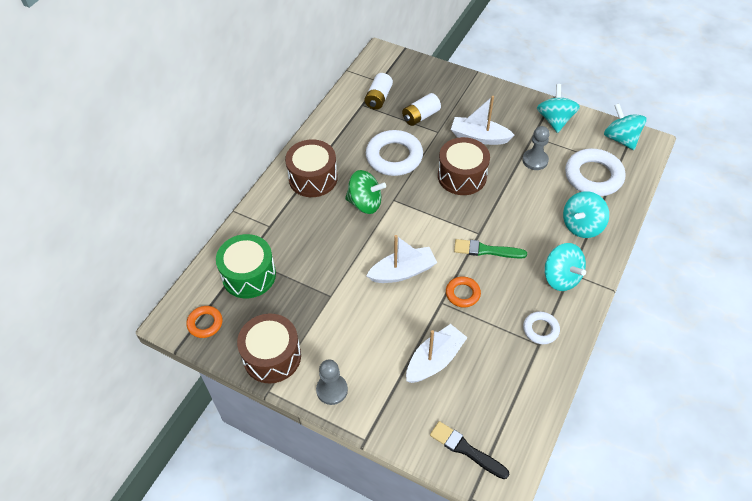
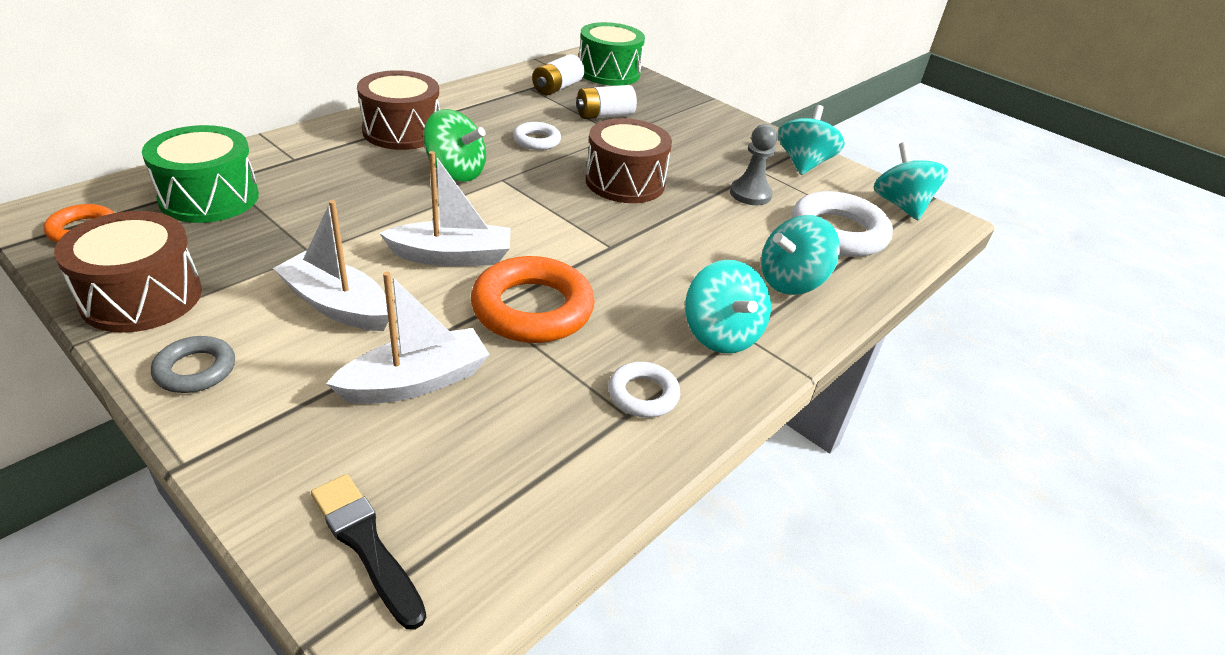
camera: 10 degrees right, 15 degrees down
grey pawn [316,360,348,405] -> grey ring [151,336,235,393]
white ring [366,130,423,176] -> white ring [513,122,561,150], size x0.53
orange ring [446,277,481,308] -> orange ring [471,256,595,343], size x1.88
white boat [451,96,515,145] -> white boat moved to [273,200,388,331]
green brush [454,239,527,259] -> none
none -> green drum [579,22,645,86]

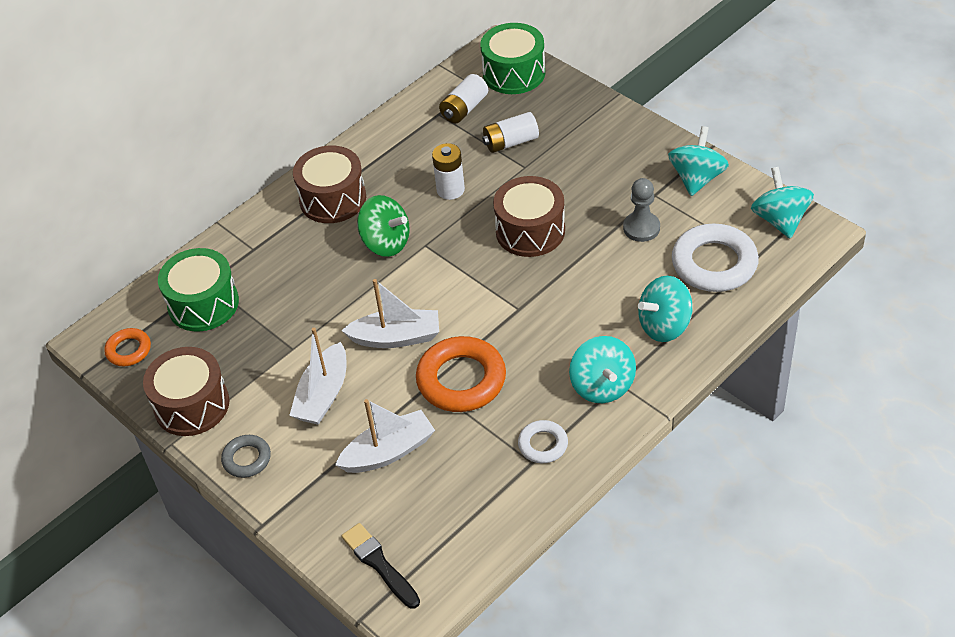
camera: 10 degrees right, 10 degrees up
white boat [273,200,388,331] -> white boat turned 105 degrees counterclockwise [289,328,346,425]
white ring [513,122,561,150] -> white battery [432,143,465,200]

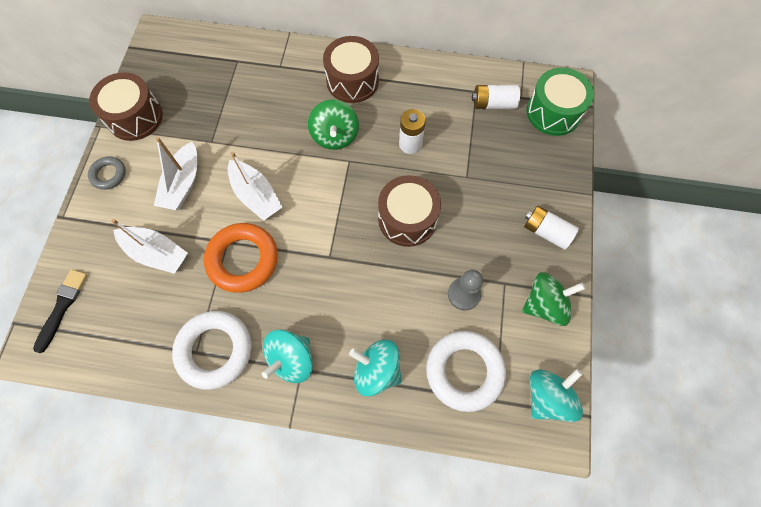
camera: 50 degrees right, 20 degrees up
orange ring [104,328,151,366] -> none
green drum [158,248,239,332] -> none
white boat [289,328,346,425] -> white boat turned 60 degrees counterclockwise [154,137,197,210]
white battery [482,112,539,153] -> white battery moved to [524,206,579,250]
white ring [518,420,568,463] -> white ring [172,311,252,390], size x1.88
turquoise spinning top [668,126,729,196] -> green spinning top [522,272,586,326]

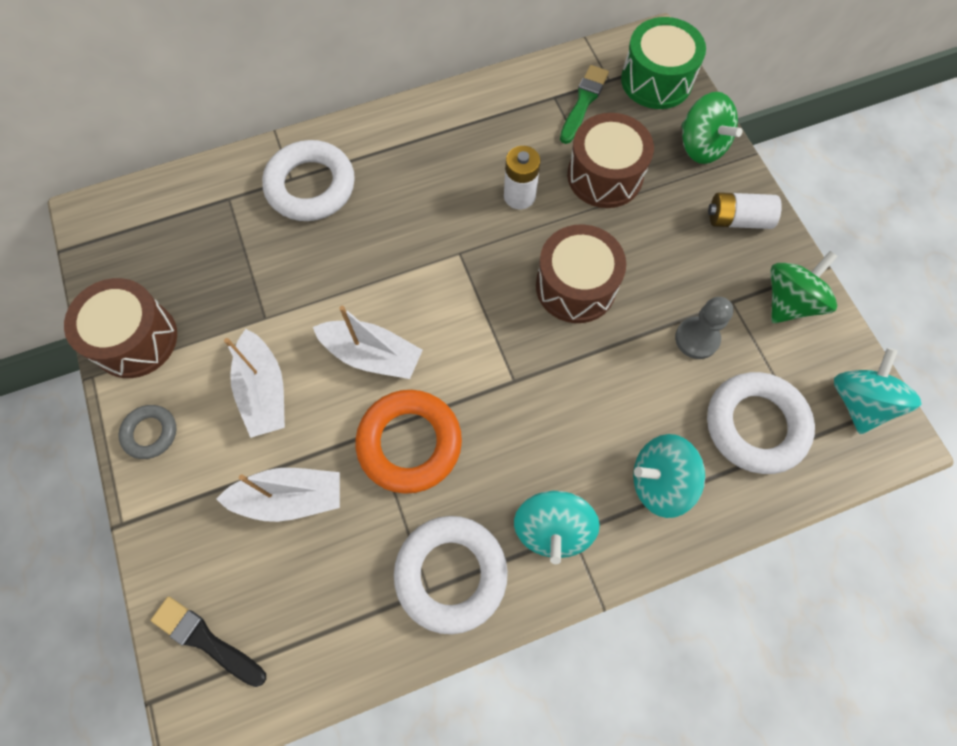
camera: 30 degrees left, 0 degrees up
black brush [33,269,88,353] -> black brush turned 45 degrees counterclockwise [151,597,266,687]
green spinning top [308,100,359,150] -> green spinning top moved to [681,92,743,164]
brown drum [323,36,379,103] -> brown drum moved to [567,113,654,208]
white battery [472,85,520,109] -> green brush [560,65,609,144]
none -> white ring [262,140,355,221]

